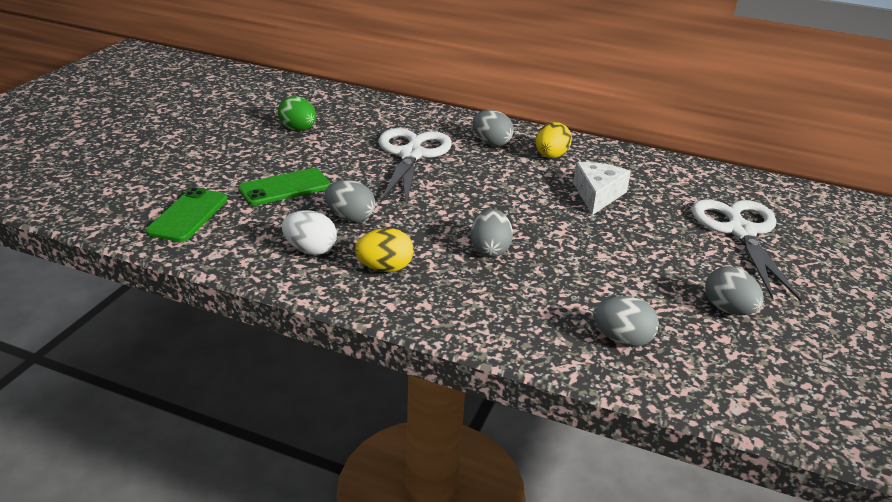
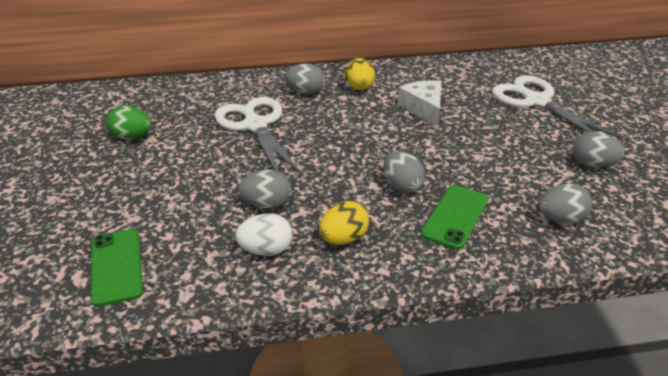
camera: 30 degrees left, 5 degrees up
green phone [238,168,331,206] -> green phone moved to [421,185,488,250]

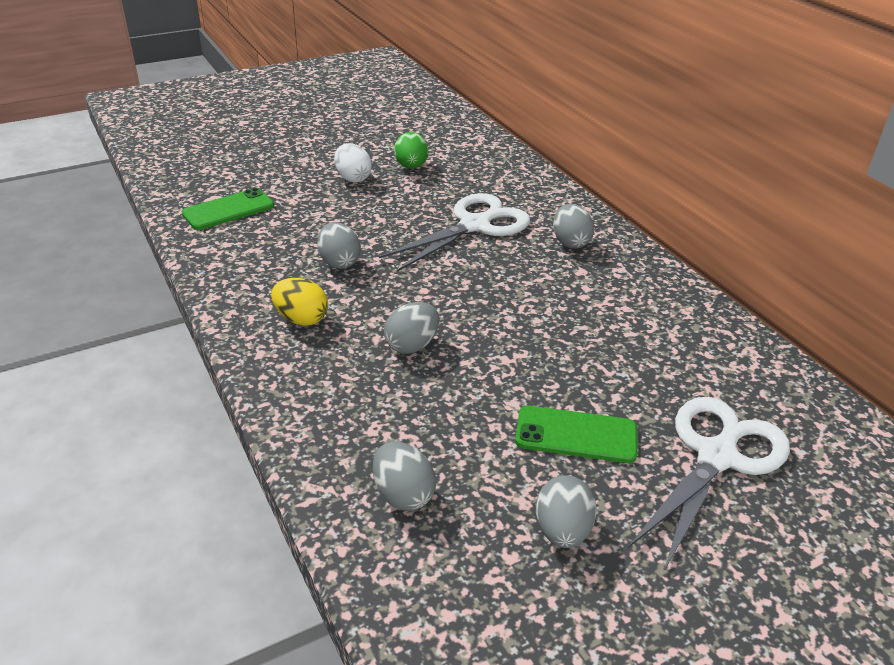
camera: 70 degrees right, 0 degrees up
white egg [235,213,293,256] -> white egg moved to [334,143,372,183]
yellow egg [345,58,375,90] -> none
white cheese [398,80,441,126] -> none
green phone [421,185,488,250] -> green phone moved to [515,406,637,463]

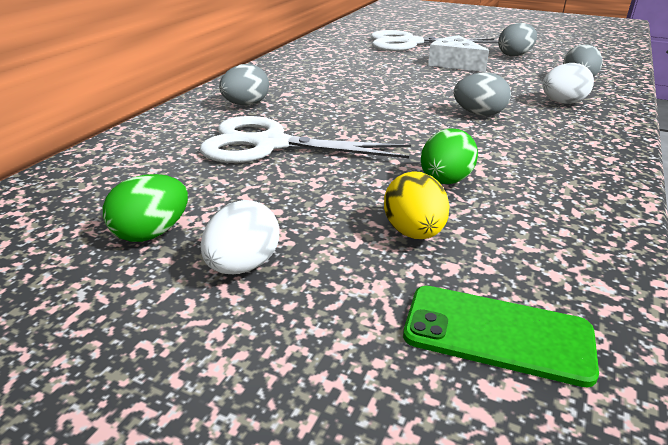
camera: 125 degrees left, 5 degrees down
yellow egg [271,278,328,326] -> yellow egg moved to [384,171,450,239]
grey egg [317,222,361,269] -> green egg [421,129,478,184]
green phone [515,406,637,463] -> white cheese [428,35,489,72]
none -> white egg [542,63,594,104]

